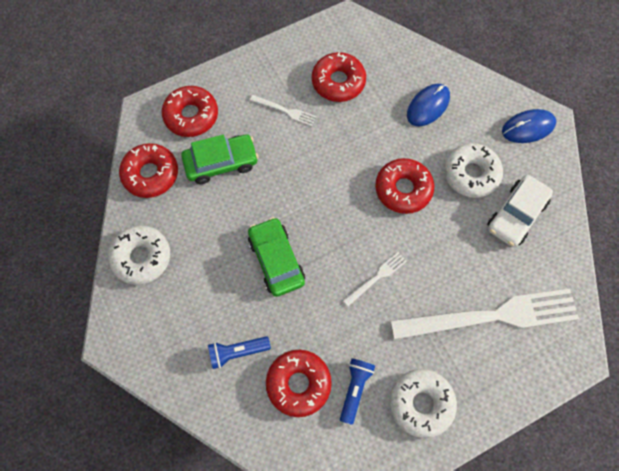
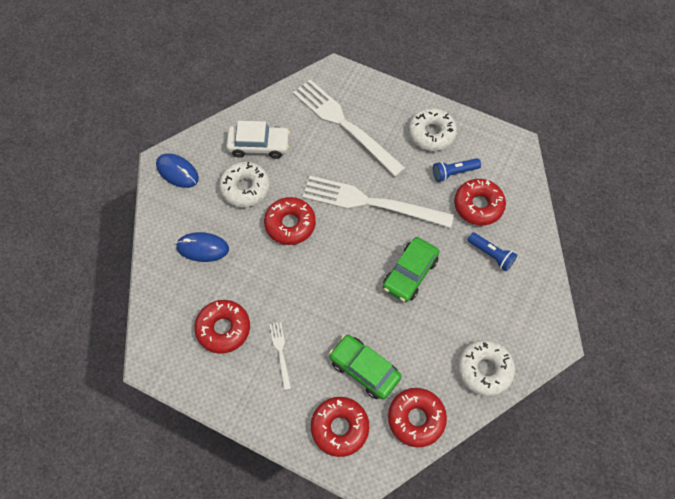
camera: 125 degrees left, 5 degrees down
white fork [343,252,407,306] -> white fork [302,176,454,228], size x2.38

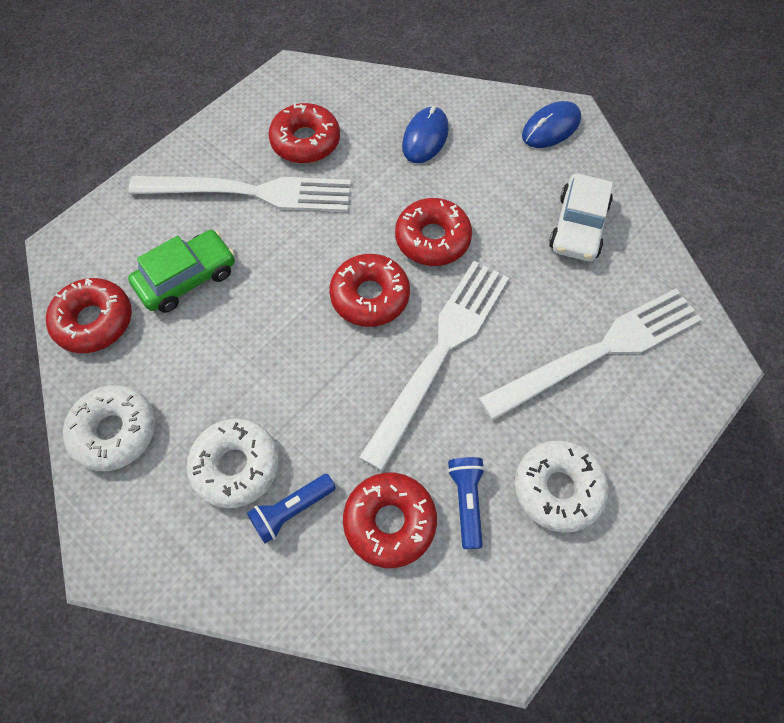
camera: 105 degrees right, 0 degrees up
white donut [219,161,270,207] -> white donut moved to [187,419,279,508]
white fork [270,322,291,390] -> white fork [128,176,351,212], size x2.38
red donut [311,397,369,457] -> red donut moved to [329,254,410,327]
green car [383,237,439,302] -> none

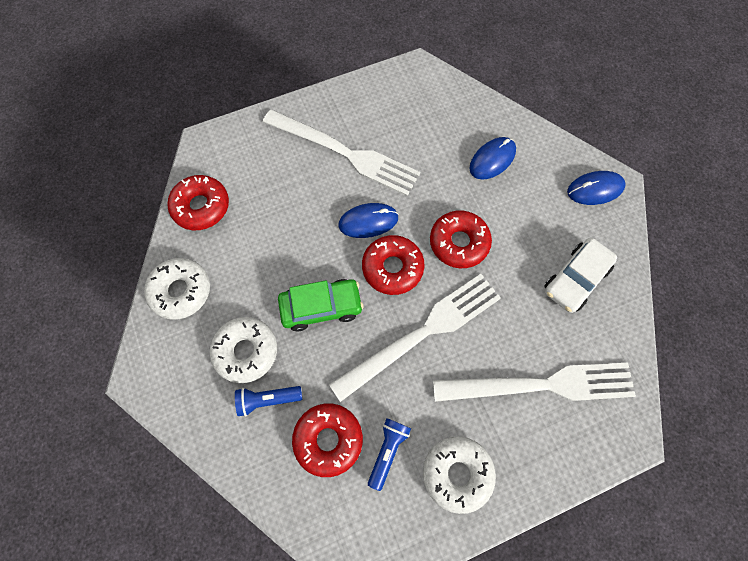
camera: 25 degrees right, 5 degrees up
green car [128,230,235,313] -> green car moved to [278,279,363,331]
red donut [268,103,340,164] -> none
none -> blue mouse [339,203,398,238]

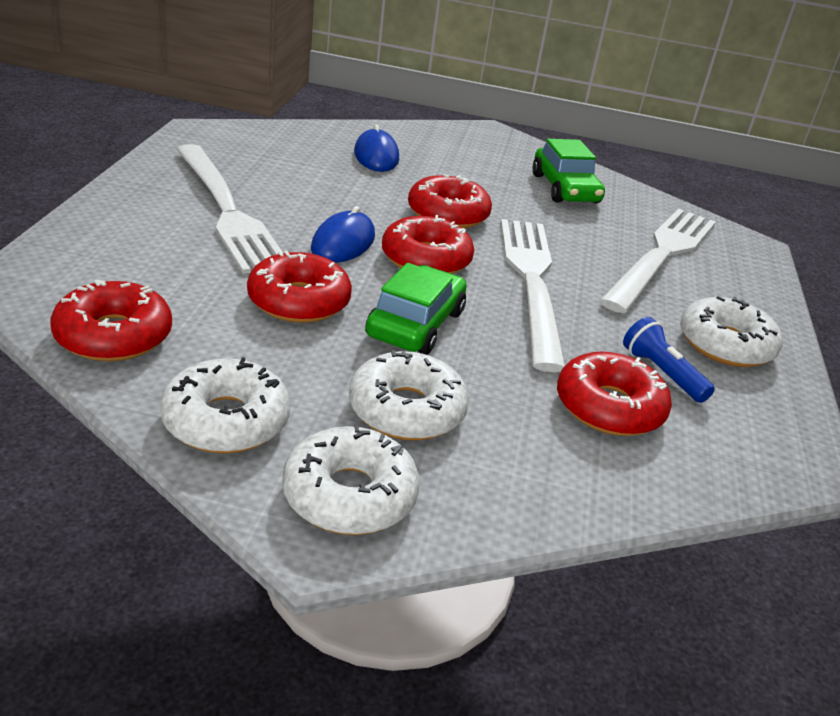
camera: 60 degrees left, 35 degrees down
blue flashlight [235,386,302,416] -> none
white fork [263,110,420,196] -> white fork turned 90 degrees clockwise [176,144,283,274]
white car [544,238,617,313] -> green car [532,139,605,203]
blue mouse [567,171,626,205] -> none
none -> red donut [247,250,352,323]
none -> white donut [282,424,420,535]

